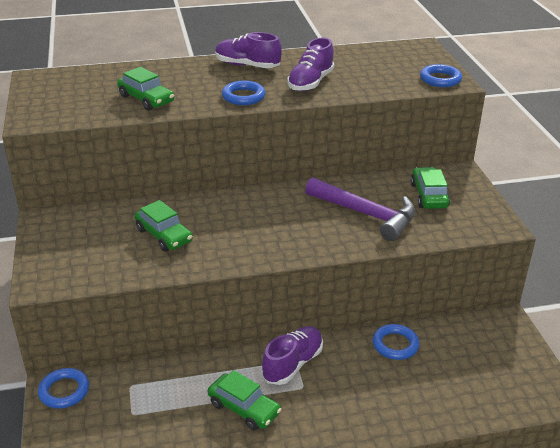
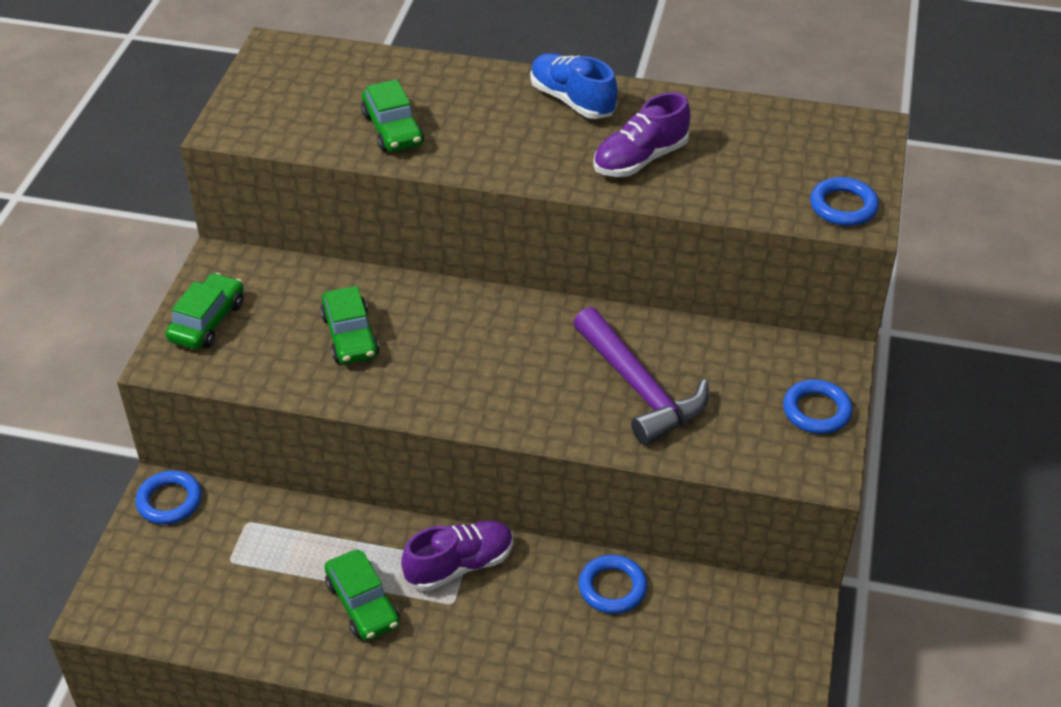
camera: 25 degrees right, 10 degrees up
purple shoe [215,32,282,68] -> blue shoe [530,53,618,119]
blue ring [222,81,265,105] -> blue ring moved to [783,379,853,434]
green car [411,167,450,209] -> green car moved to [165,273,244,350]

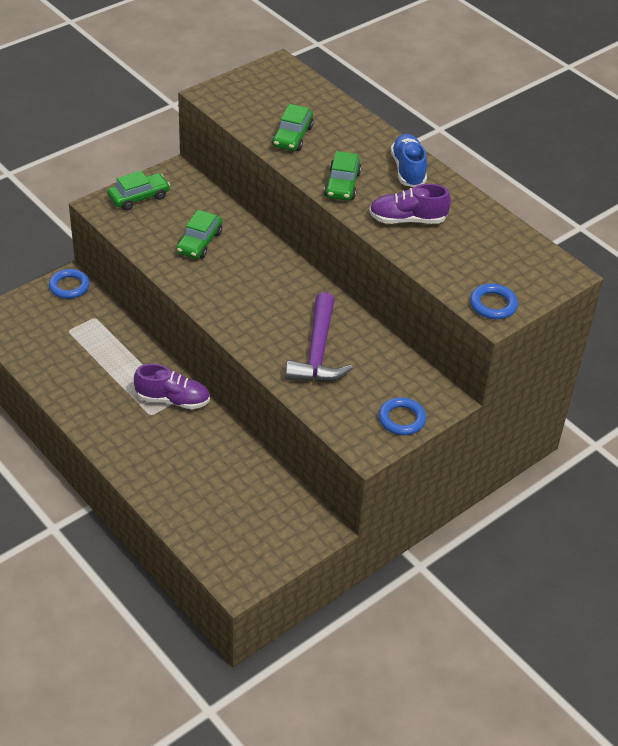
camera: 35 degrees right, 0 degrees up
green car [325,550,399,641] -> green car moved to [324,151,361,201]
blue ring [579,555,647,614] -> none

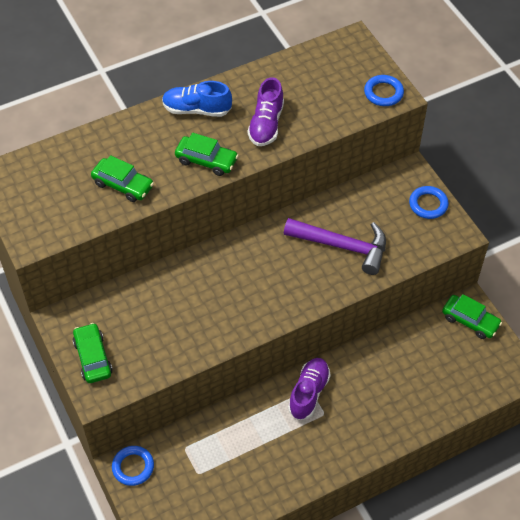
camera: 75 degrees left, 10 degrees up
green car [176,210,222,259] -> green car moved to [442,294,502,339]

